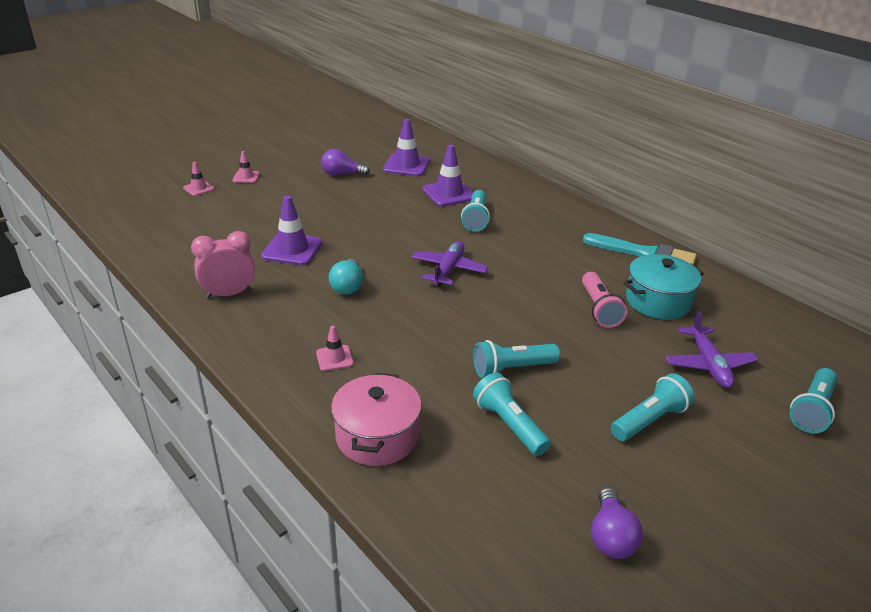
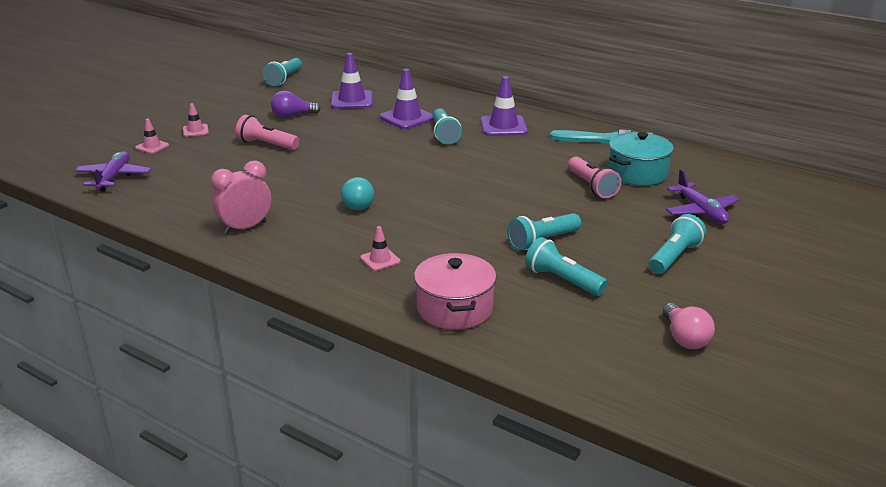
camera: 15 degrees left, 5 degrees down
purple traffic cone [261,196,322,265] -> purple traffic cone moved to [480,76,528,136]
purple plane [411,241,488,287] -> purple plane moved to [75,151,152,191]
purple light bulb [591,488,643,559] -> pink light bulb [663,303,715,349]
turquoise flashlight [789,368,837,433] -> turquoise flashlight moved to [263,58,302,86]
none -> pink flashlight [235,115,299,150]

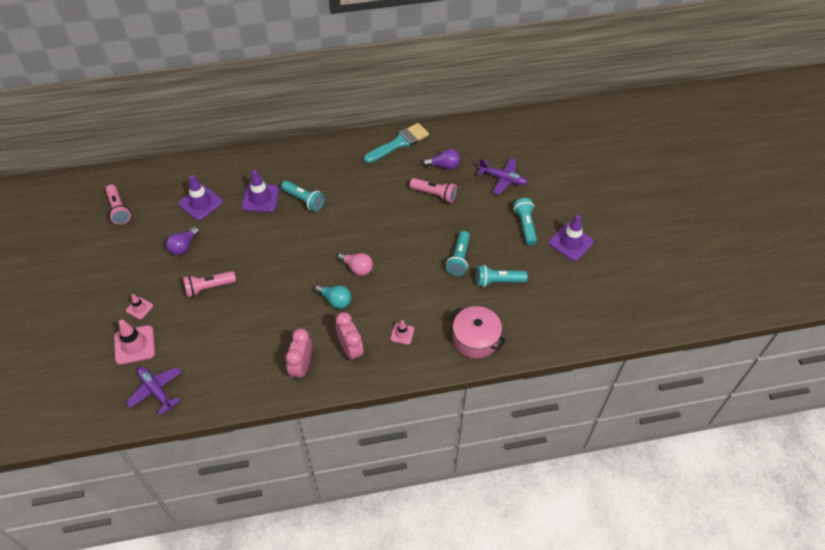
camera: 45 degrees left, 25 degrees up
pink traffic cone [135,118,169,154] -> pink traffic cone [114,320,155,365], size x1.82
turquoise flashlight [263,58,302,86] -> pink flashlight [105,185,131,225]
purple traffic cone [480,76,528,136] -> purple traffic cone moved to [549,215,594,261]
turquoise pot [608,132,674,186] -> purple light bulb [423,149,460,170]
pink light bulb [663,303,715,349] -> pink light bulb moved to [337,252,373,276]
none -> pink clock [335,312,364,362]

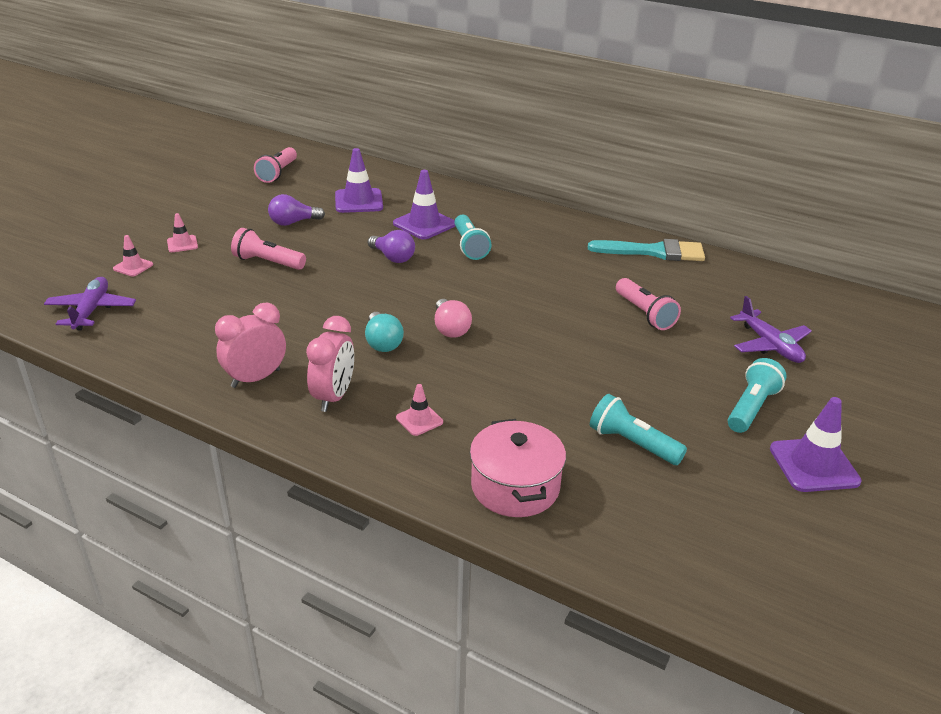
camera: 40 degrees right, 20 degrees down
pink traffic cone [114,320,155,365] -> pink traffic cone [113,235,153,276], size x0.55
purple light bulb [423,149,460,170] -> purple light bulb moved to [368,230,415,263]
turquoise flashlight [446,231,470,276] -> none

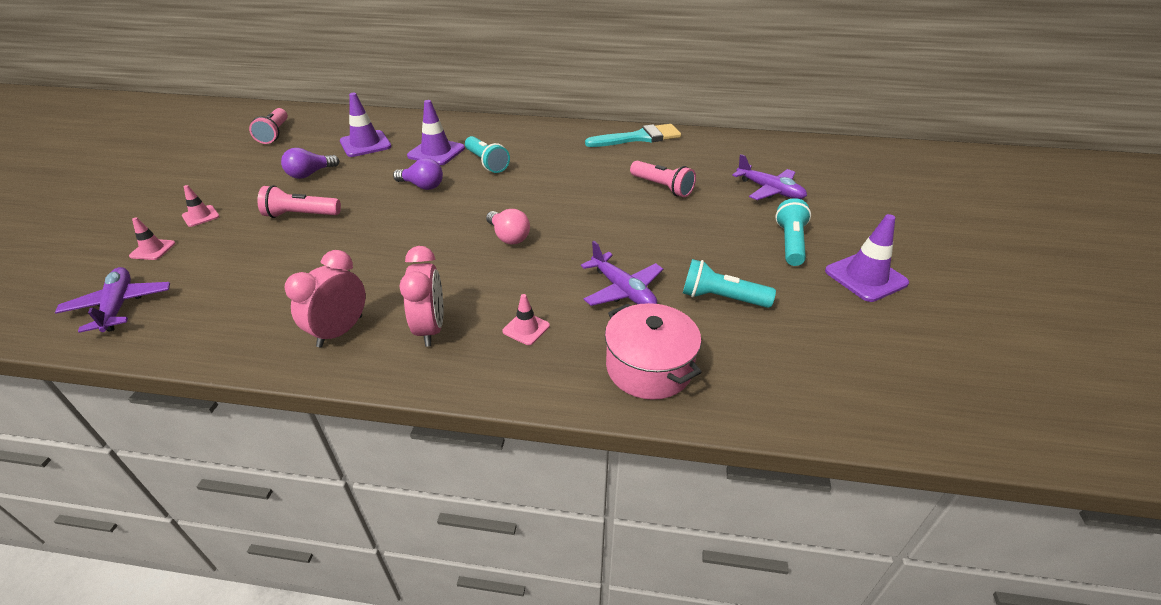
camera: 20 degrees left, 5 degrees up
turquoise light bulb [365,312,404,352] -> none
none -> purple plane [581,241,663,306]

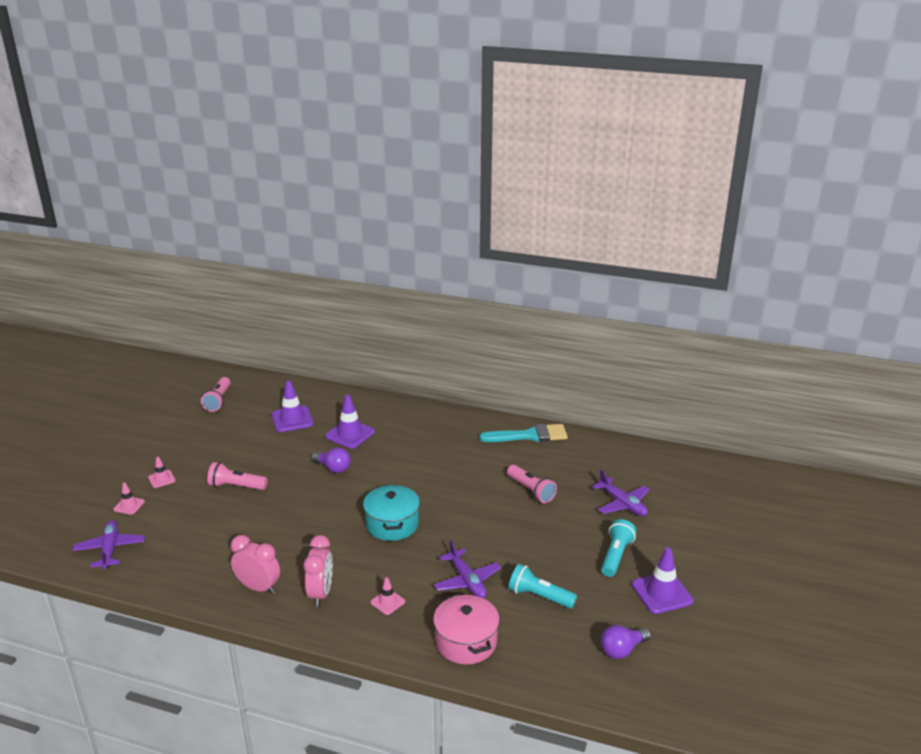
camera: 10 degrees right, 10 degrees down
purple light bulb [281,148,339,179] -> purple light bulb moved to [601,625,651,659]
pink clock [285,250,365,348] -> pink clock turned 75 degrees clockwise [231,535,280,594]
turquoise flashlight [465,136,510,173] -> none
pink light bulb [486,209,530,244] -> turquoise pot [363,484,420,541]

